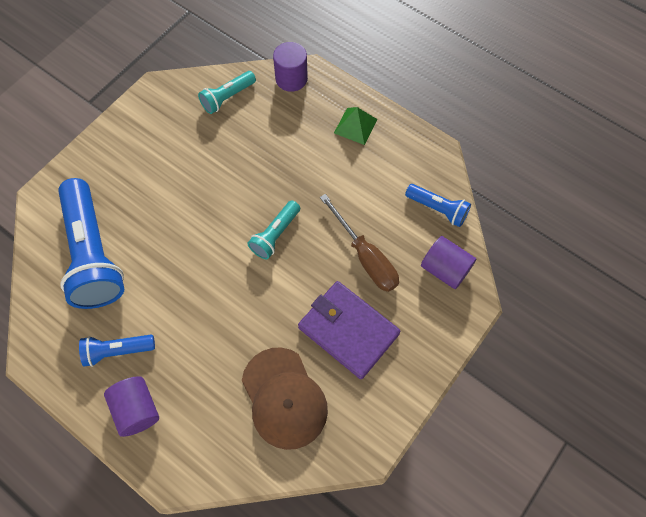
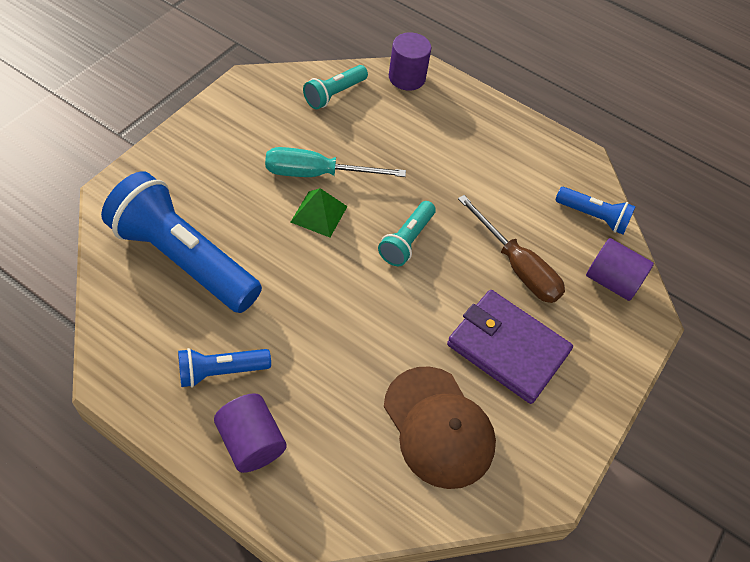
camera: 10 degrees left, 10 degrees down
blue flashlight [58,178,124,309] -> blue flashlight turned 150 degrees clockwise [101,171,262,313]
green pyramid [334,107,378,145] -> green pyramid moved to [291,188,348,237]
none -> turquoise screwdriver [265,147,406,177]

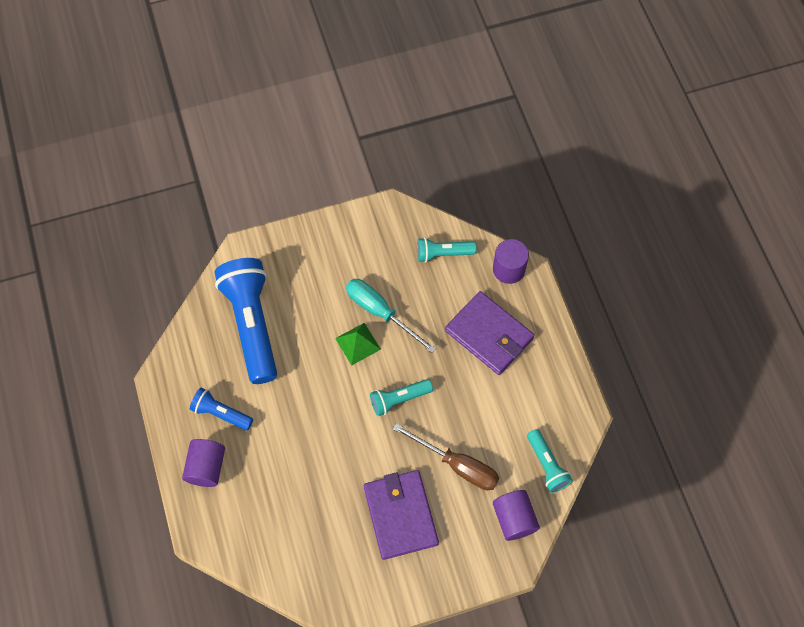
camera: 45 degrees right, 10 degrees up
brown cap [384,367,496,489] -> none
brown screwdriver [458,195,565,303] -> brown screwdriver turned 60 degrees counterclockwise [393,423,499,490]
blue flashlight [555,187,636,234] -> turquoise flashlight [527,429,573,493]
none -> purple wallet [445,291,534,375]

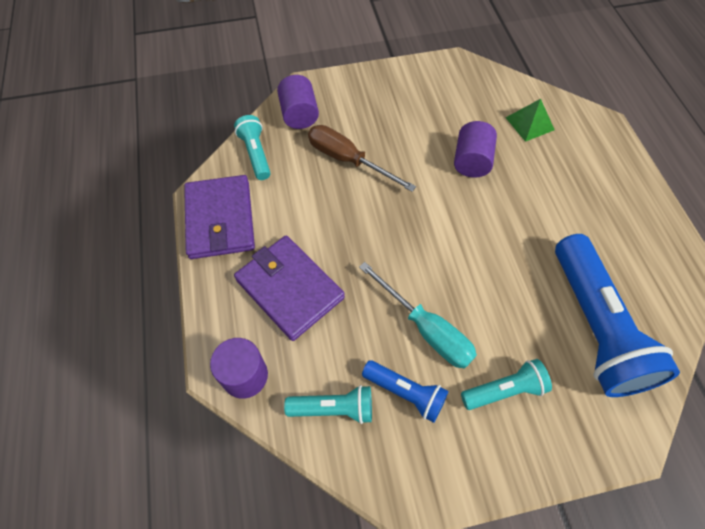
camera: 175 degrees left, 5 degrees down
purple cylinder [182,439,225,487] -> purple cylinder moved to [454,121,497,178]
blue flashlight [190,388,253,430] -> blue flashlight moved to [362,360,448,423]
green pyramid [335,323,381,365] -> green pyramid moved to [505,99,555,142]
purple wallet [364,470,439,560] -> purple wallet moved to [184,175,255,259]
turquoise flashlight [370,379,433,416] -> turquoise flashlight moved to [461,359,552,410]

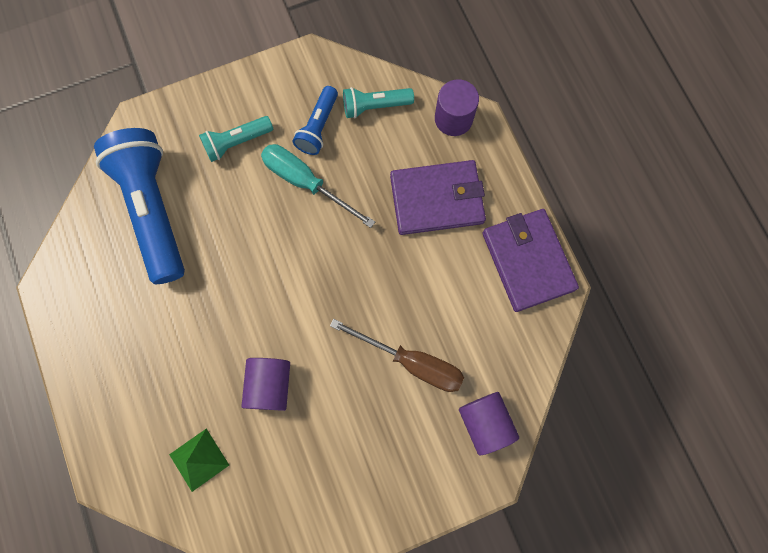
camera: 170 degrees right, 15 degrees up
turquoise flashlight [234,115,271,180] -> none
purple wallet [234,235,345,341] -> purple wallet turned 45 degrees counterclockwise [390,160,486,235]
blue flashlight [362,360,448,423] -> blue flashlight turned 90 degrees counterclockwise [293,86,338,155]

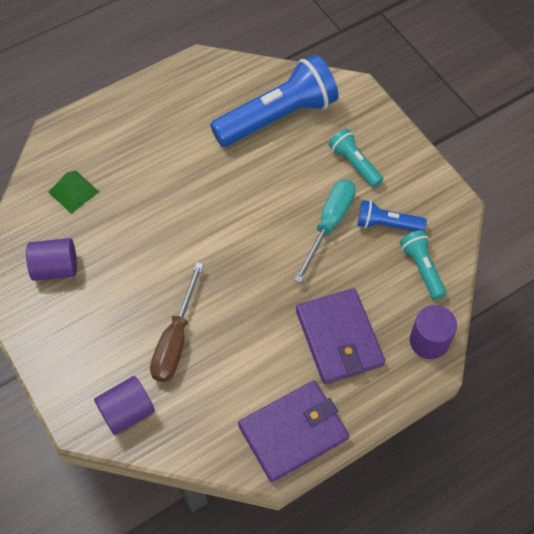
camera: 80 degrees right, 15 degrees down
purple cylinder [242,358,290,411] -> purple cylinder moved to [26,238,77,281]

